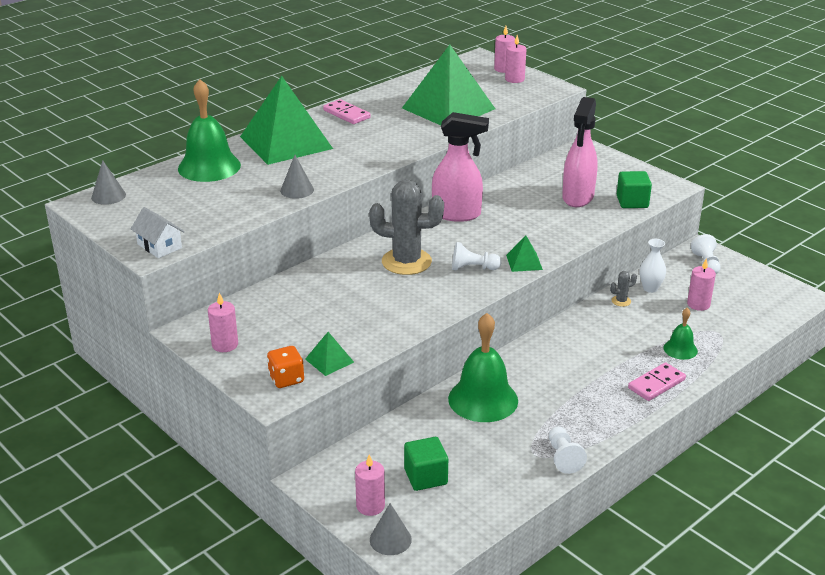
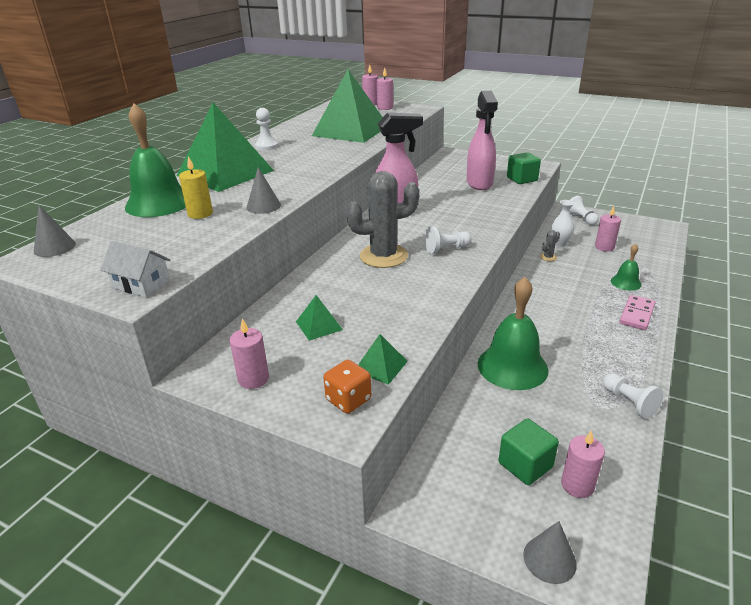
camera: 20 degrees left, 0 degrees up
pink domino [323,99,371,124] -> white pawn [255,108,278,150]
pink candle [355,454,385,516] -> pink candle moved to [561,430,605,498]
green pyramid [506,236,543,272] -> green pyramid moved to [296,295,343,341]
none -> yellow candle [179,156,213,219]

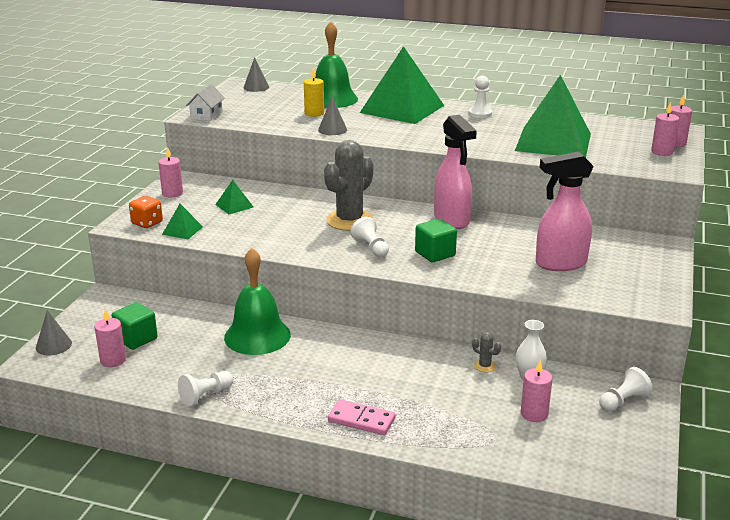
camera: 80 degrees right, 5 degrees down
grey cactus [346,171,419,268] -> grey cactus turned 60 degrees clockwise [324,140,374,231]
green cube [507,152,541,184] -> green cube moved to [415,219,457,262]
green bell [611,244,642,291] -> none

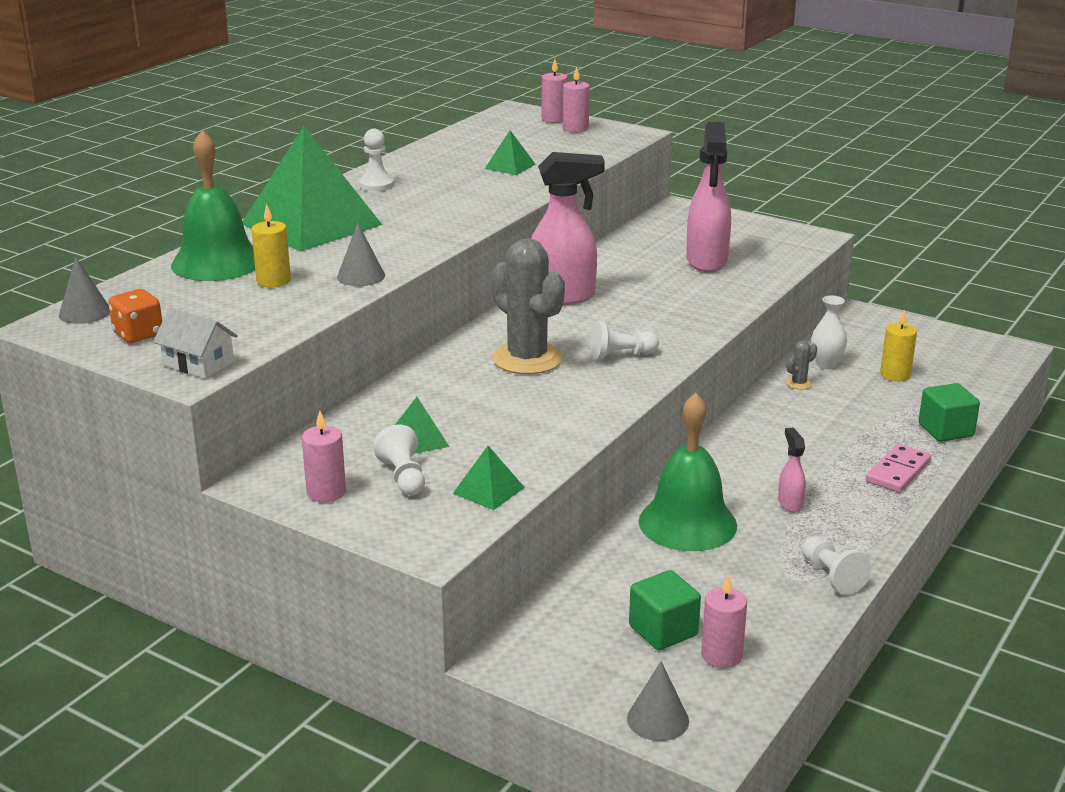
camera: 75 degrees left, 0 degrees up
orange dice [129,196,163,228] -> orange dice moved to [108,289,162,343]
green cube [415,219,457,262] -> green cube moved to [918,383,980,442]
green pyramid [515,75,591,158] -> green pyramid [485,130,536,175], size x0.41
pink candle [521,360,552,422] -> yellow candle [880,310,917,381]
white pawn [599,367,653,411] -> white pawn moved to [373,425,425,495]
none -> pink spray bottle [778,428,806,512]

